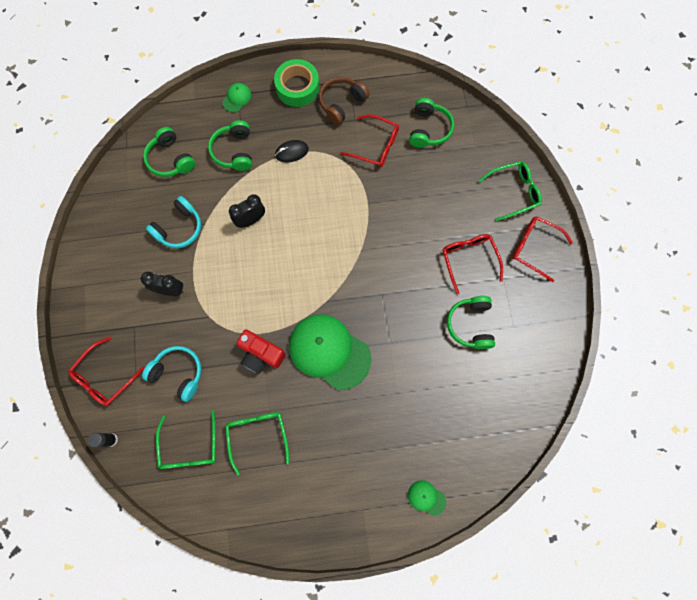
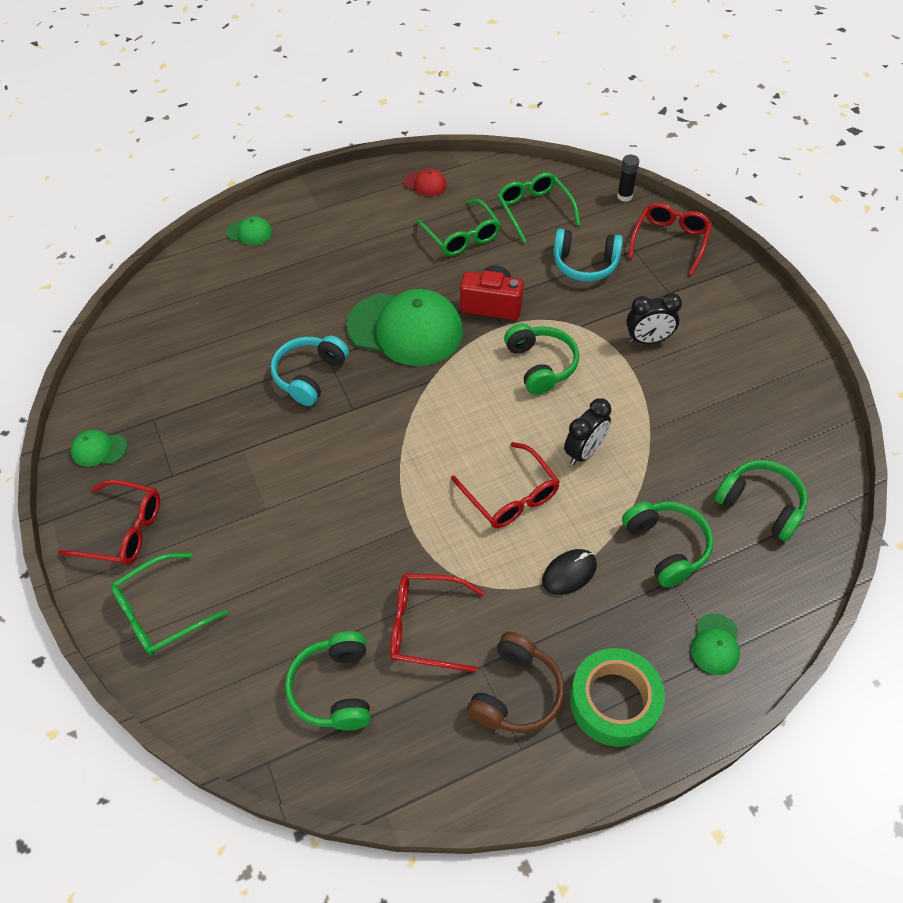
camera: 165 degrees right, 20 degrees down
turquoise headphones [146,196,201,248] -> turquoise headphones moved to [271,336,349,406]
red glasses [442,234,503,295] -> red glasses moved to [451,442,560,528]
green headphones [447,296,495,349] -> green headphones moved to [504,324,579,395]
none -> green cap [71,430,127,467]
none -> red cap [403,169,447,196]

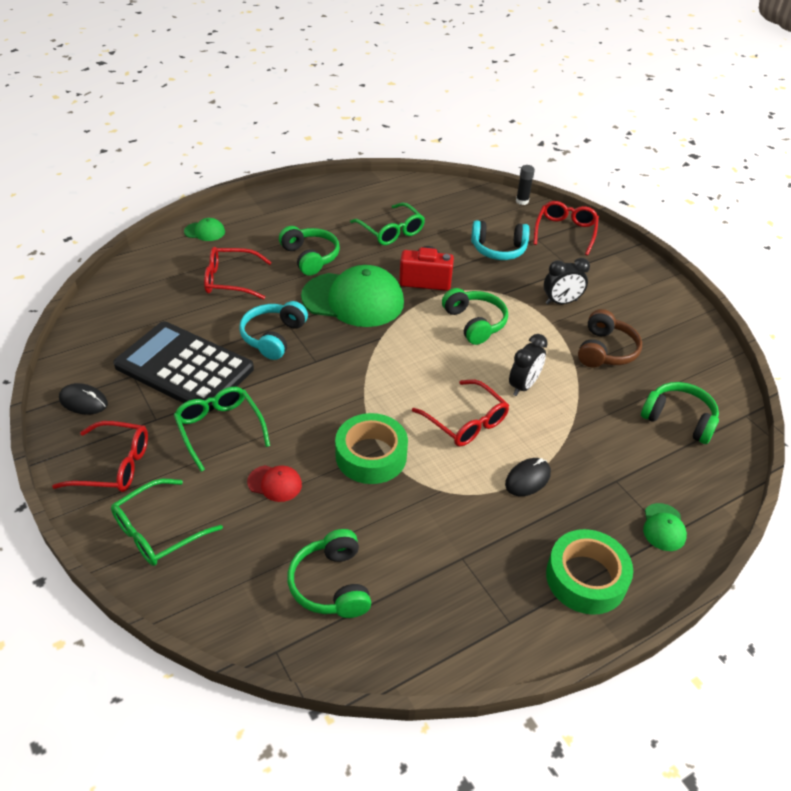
camera: 10 degrees left, 10 degrees down
green cap [71,430,127,467] -> black mouse [59,383,108,415]
red glasses [390,573,485,672] -> red glasses moved to [204,247,272,300]
red cap [403,169,447,196] -> red cap moved to [247,465,302,502]
brown headphones [467,632,564,733] -> brown headphones moved to [578,309,642,368]
green glasses [497,172,580,243] -> green glasses moved to [174,387,270,472]
green headphones [622,502,713,588] -> green headphones moved to [279,226,340,276]
none -> black calculator [113,321,254,413]
none -> green tape [335,413,408,484]

